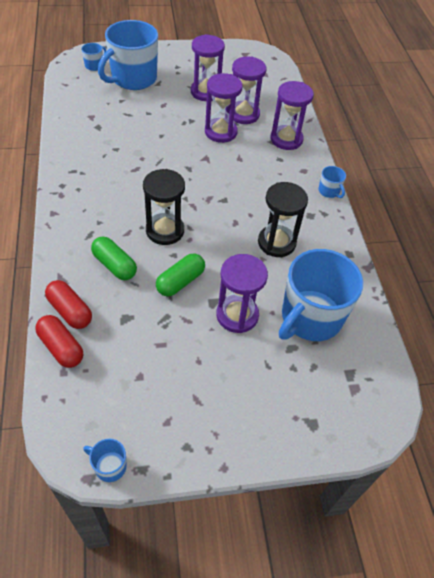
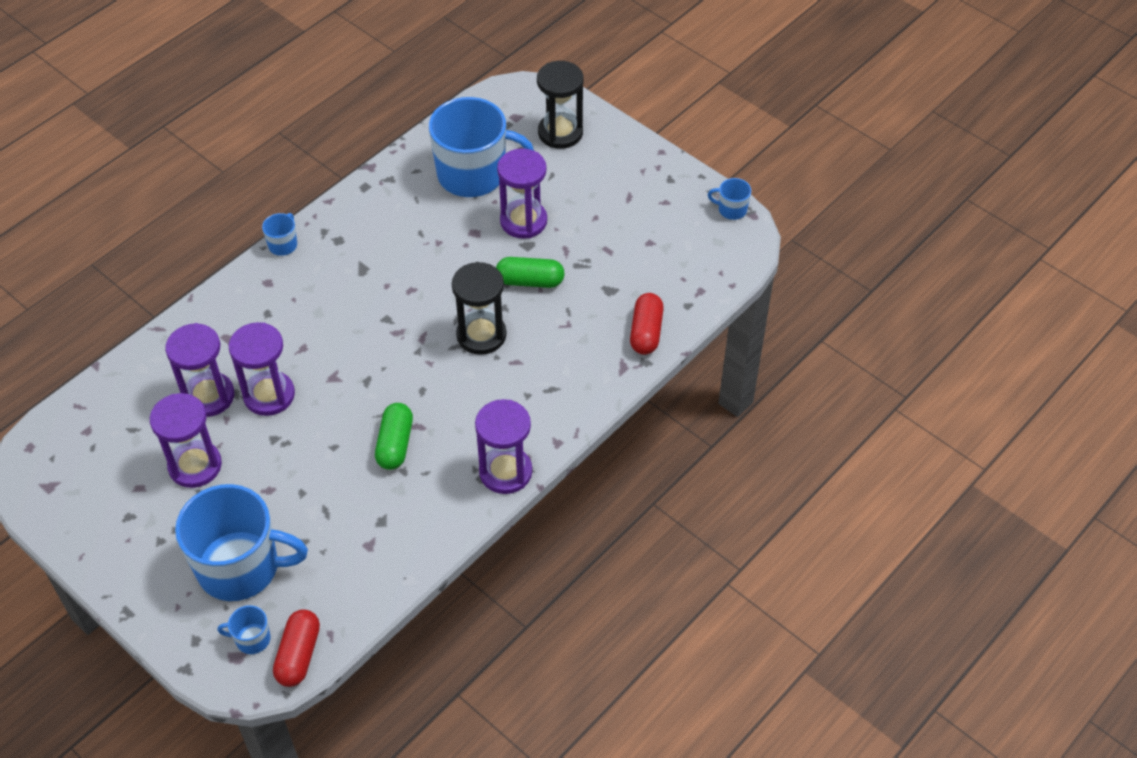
camera: 125 degrees left, 0 degrees up
red capsule [35,315,83,368] -> red capsule moved to [273,609,320,687]
blue mug [83,439,127,482] -> blue mug turned 120 degrees clockwise [708,178,751,220]
green capsule [91,236,137,280] -> green capsule moved to [375,403,413,470]
black hourglass [258,182,308,257] -> black hourglass moved to [537,61,584,149]
purple hourglass [270,81,314,150] -> purple hourglass moved to [475,399,532,494]

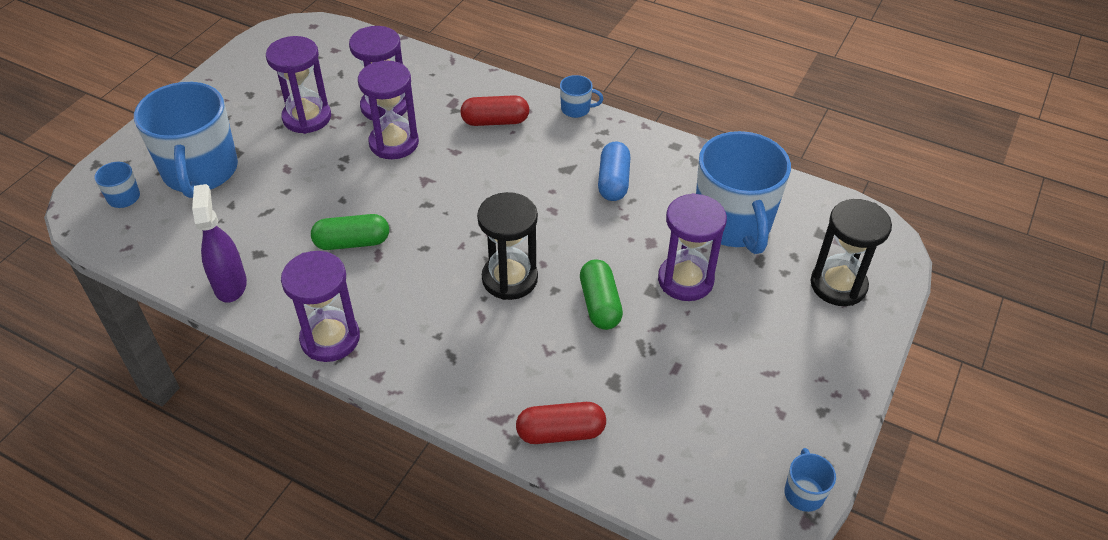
camera: 75 degrees right, 5 degrees down
red capsule [273,609,320,687] -> red capsule moved to [460,95,529,126]
none -> purple spray bottle [192,184,247,303]
none -> blue capsule [598,142,631,201]

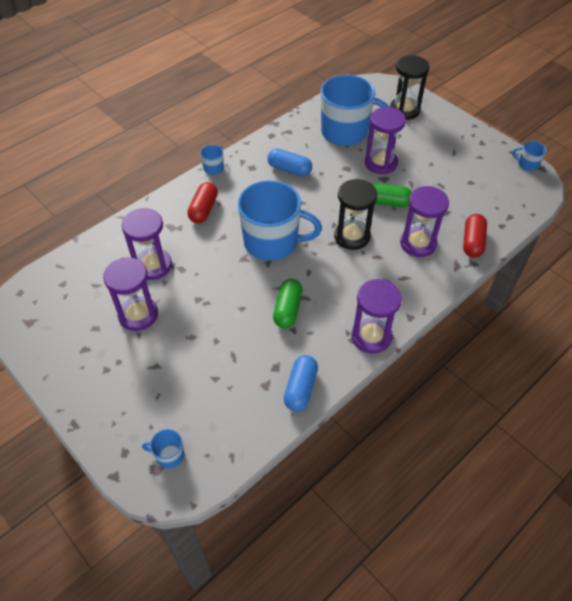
camera: 70 degrees left, 5 degrees up
blue mug [134,82,238,198] -> blue mug moved to [238,180,322,261]
purple spray bottle [192,184,247,303] -> blue capsule [284,355,318,411]
purple hourglass [358,60,419,159] -> purple hourglass moved to [400,186,449,257]

